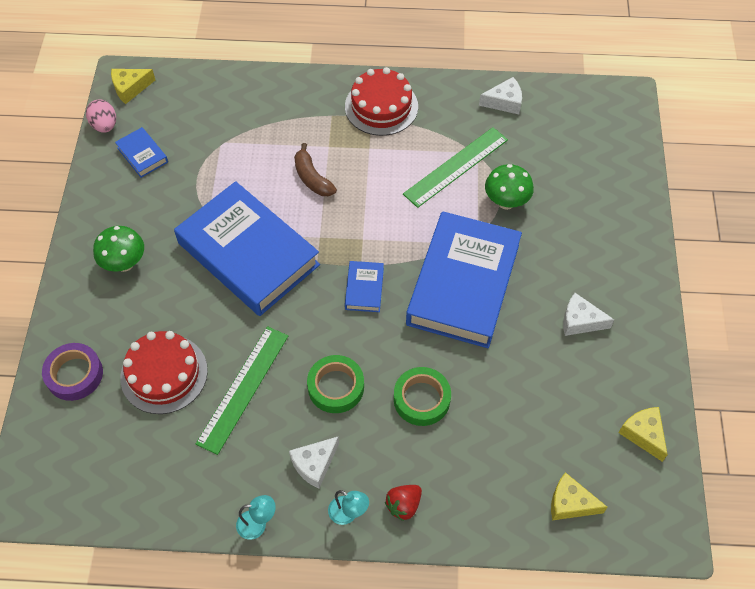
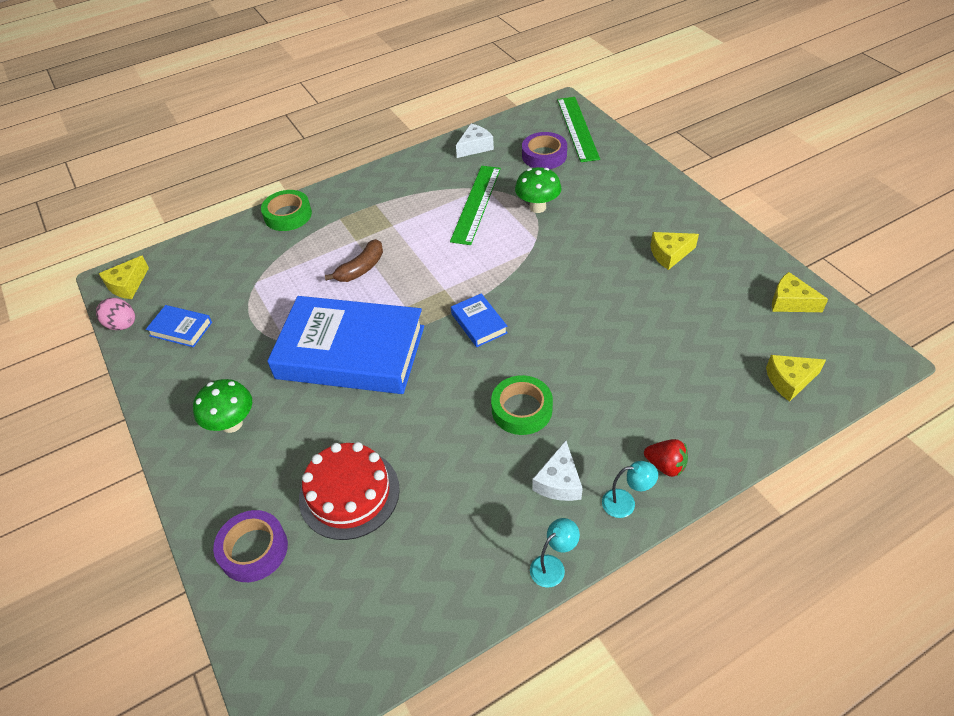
camera: 30 degrees left, 10 degrees down
green ruler [196,326,288,455] -> green ruler moved to [557,97,600,162]
brown banana [294,143,337,196] -> brown banana turned 75 degrees counterclockwise [325,239,383,282]
red cake [345,67,418,136] -> none
red strawberry [385,485,422,521] -> red strawberry turned 75 degrees counterclockwise [644,439,688,477]
green tape [394,367,451,426] -> green tape moved to [261,190,312,231]
blue book [406,211,522,348] -> none
white cheese [563,293,614,336] -> yellow cheese [651,232,699,270]
none -> purple tape [522,132,567,169]

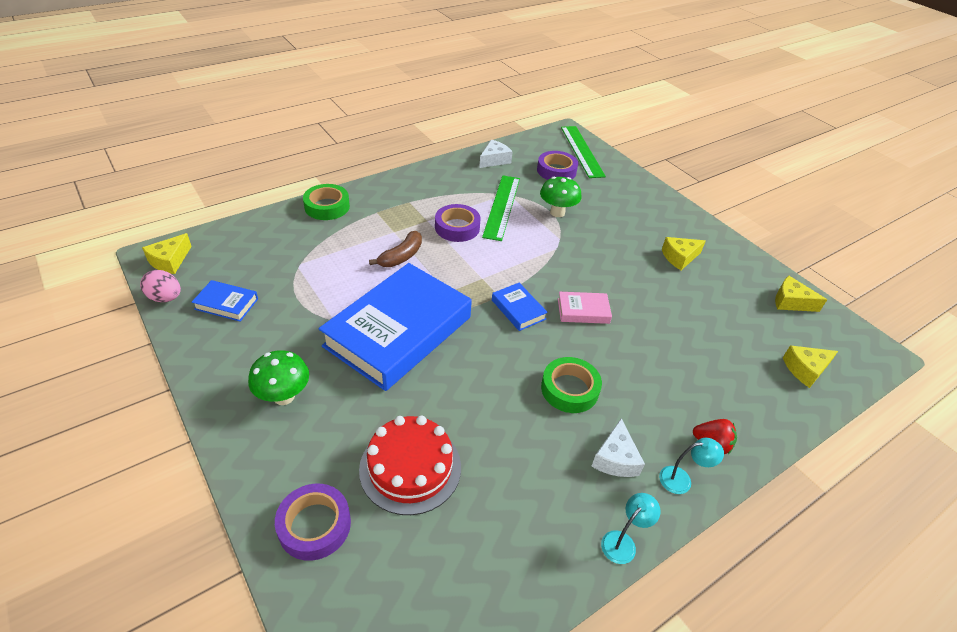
camera: 10 degrees left, 5 degrees down
blue book [267,296,424,394] -> blue book turned 60 degrees counterclockwise [319,263,472,391]
none -> purple tape [435,204,481,242]
none -> pink book [558,292,612,324]

